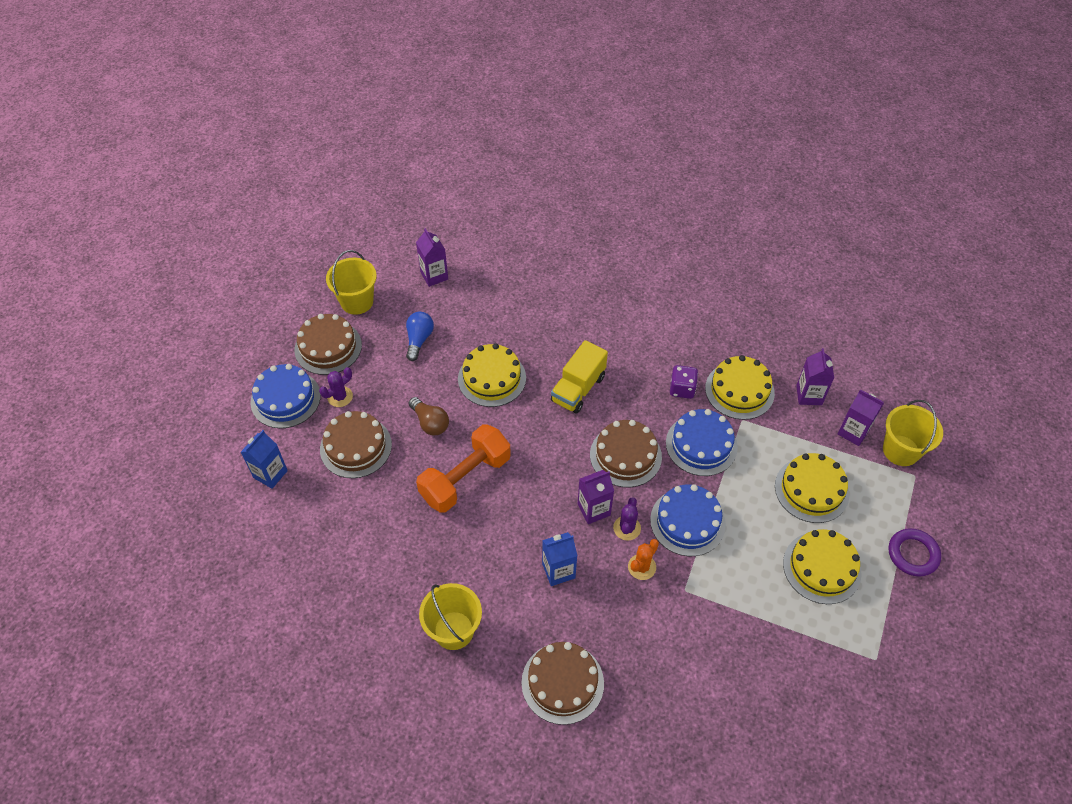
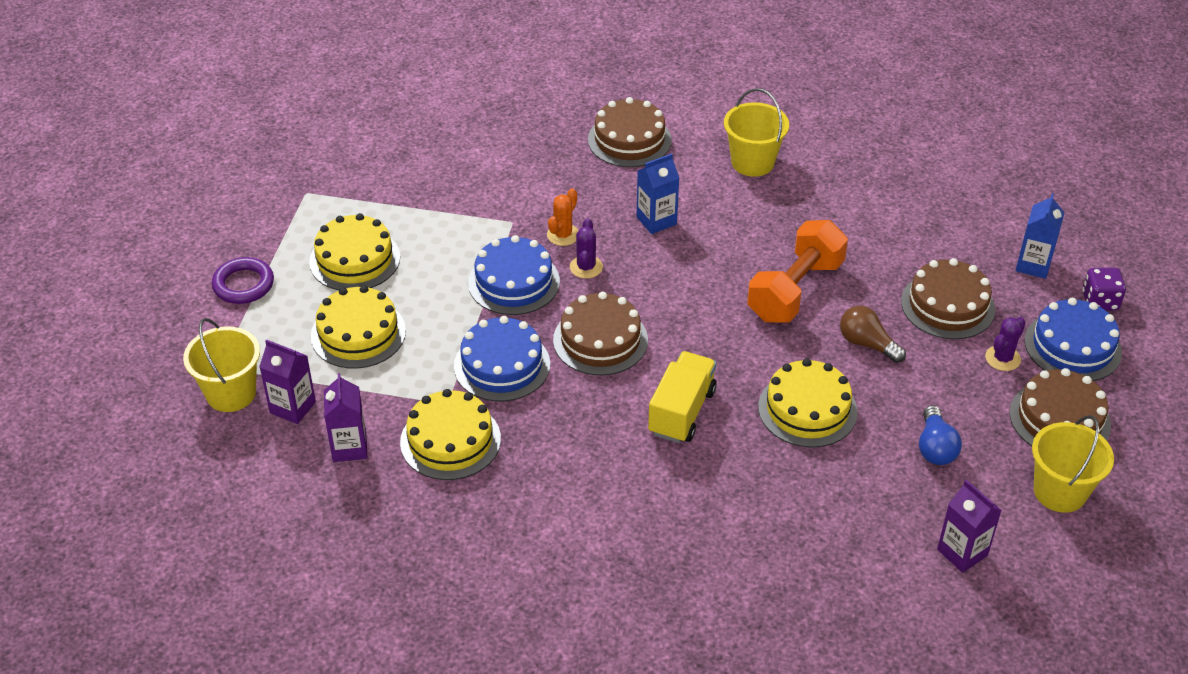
camera: 170 degrees right, 10 degrees down
purple carton [578,470,614,524] -> none
purple dice [670,365,698,399] -> purple dice moved to [1082,268,1126,311]

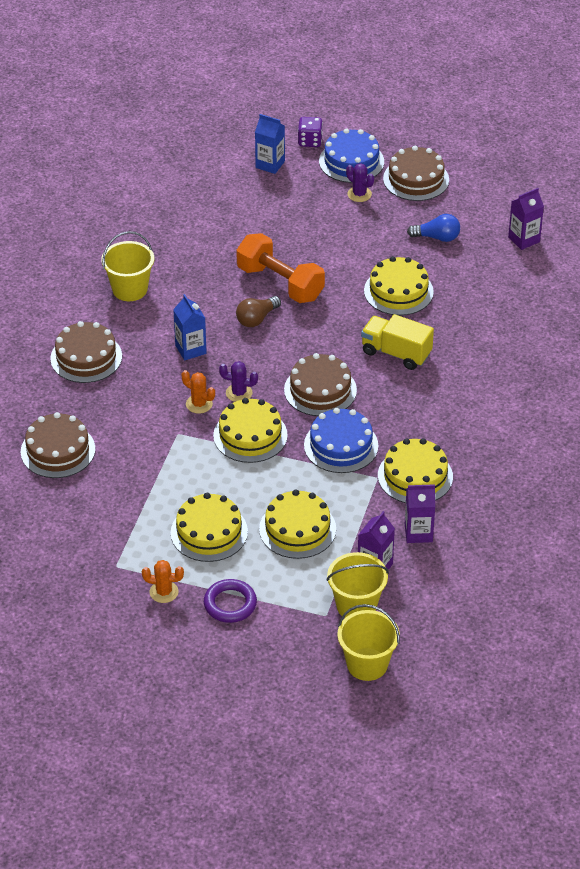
camera: 85 degrees left, 0 degrees up
blue cake [468,235,560,315] -> yellow cake [213,398,288,463]
brown light bulb [840,306,906,363] -> brown light bulb moved to [236,296,281,327]
brown cake [901,258,995,339] -> brown cake moved to [21,412,95,478]
yellow bucket [1032,415,1114,513] -> yellow bucket moved to [337,604,400,681]
none -> orange cactus [142,560,184,603]

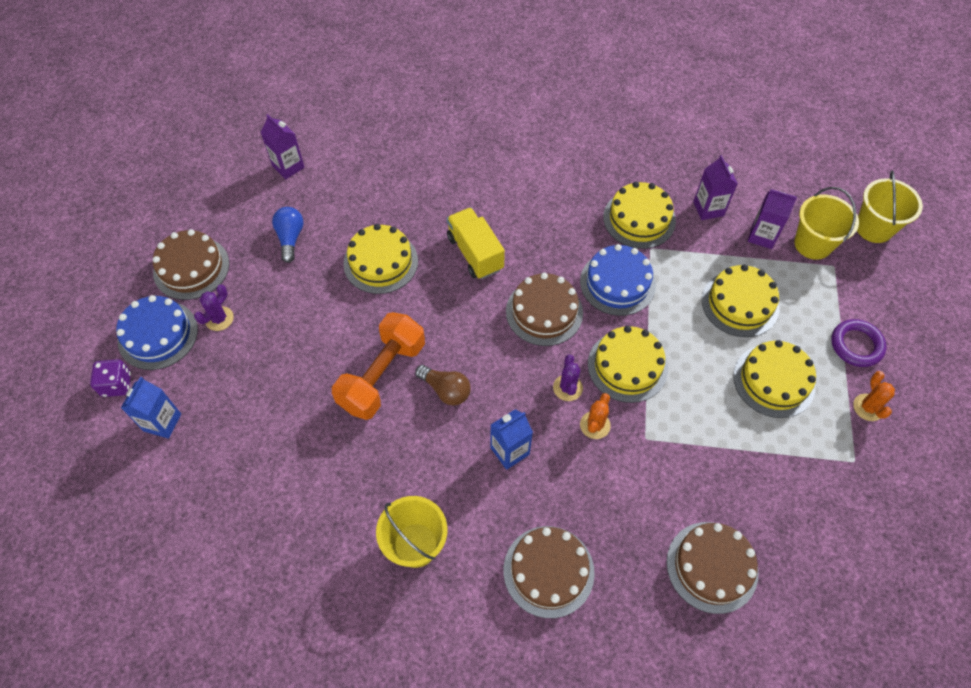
camera: 100 degrees left, 15 degrees up
yellow truck [361,314,434,370] -> yellow truck turned 135 degrees clockwise [447,207,505,279]

